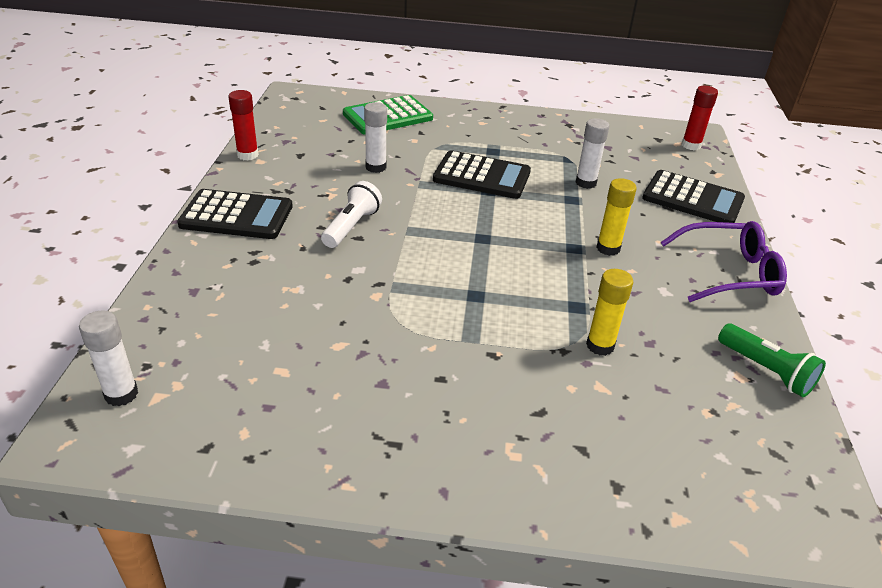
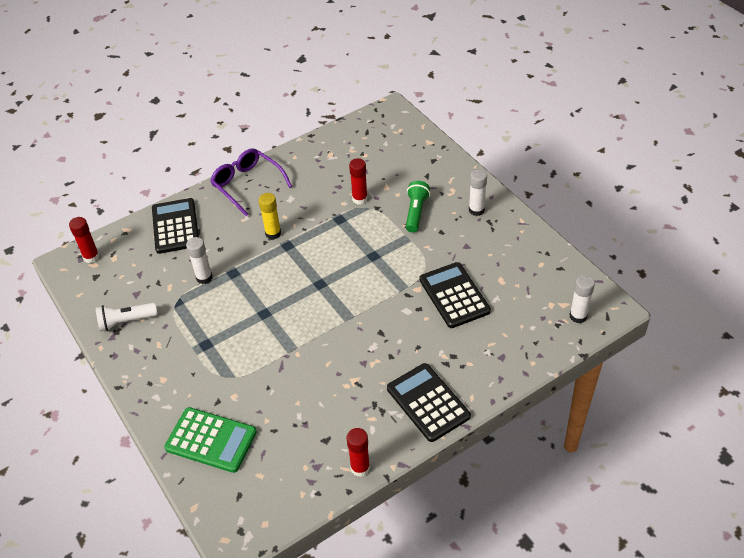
camera: 125 degrees left, 10 degrees up
white flashlight [321,181,382,248] -> white flashlight moved to [96,303,158,331]
white glue stick [364,102,387,173] -> white glue stick moved to [469,169,487,216]
black calculator [433,150,531,199] -> black calculator moved to [419,262,491,328]
yellow glue stick [586,269,633,356] -> red glue stick [349,158,368,205]
green flashlight [718,324,826,397] -> green flashlight moved to [406,181,430,232]

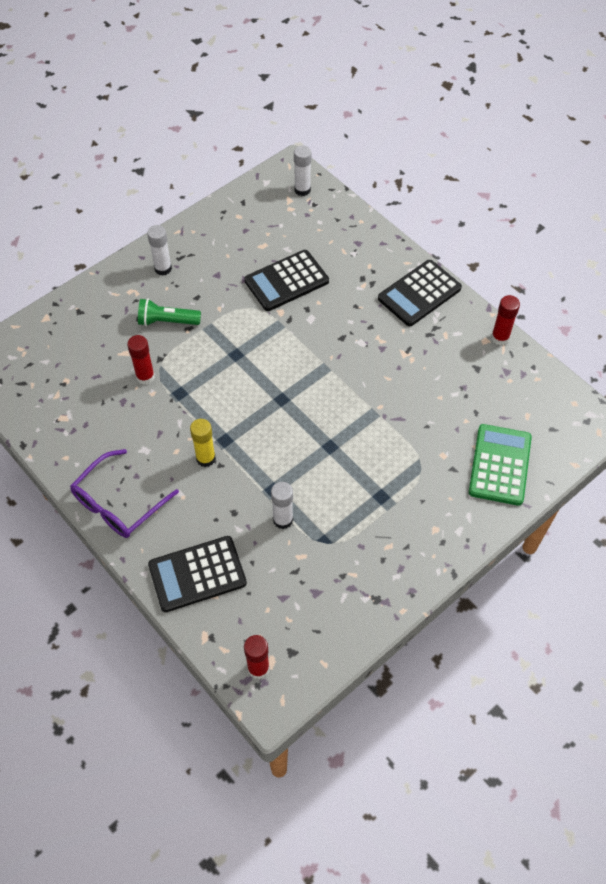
camera: 100 degrees left, 10 degrees up
white flashlight [96,303,158,331] -> none

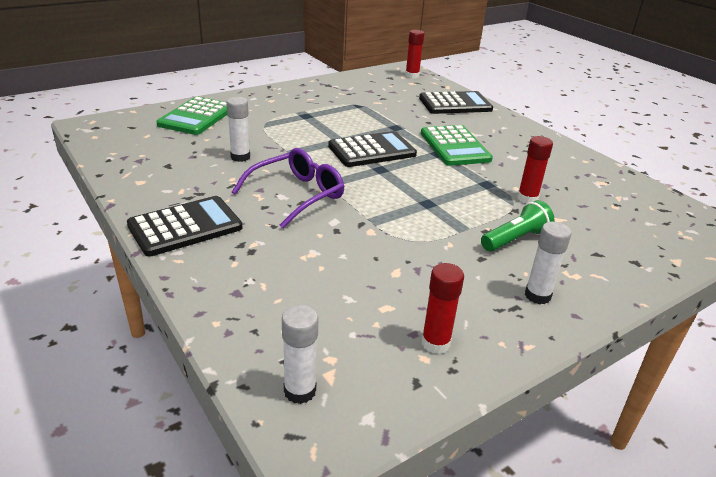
camera: 175 degrees left, 25 degrees down
purple glasses [70,449,179,538] -> purple glasses moved to [232,148,344,228]
green flashlight [138,299,201,326] -> green flashlight turned 45 degrees counterclockwise [481,200,555,252]
yellow glue stick [190,419,216,467] -> green calculator [421,125,493,166]
black calculator [244,250,329,311] -> black calculator moved to [328,131,417,167]
white glue stick [271,482,293,529] -> white glue stick moved to [226,97,250,162]
red glue stick [491,295,520,345] -> red glue stick moved to [422,263,464,354]

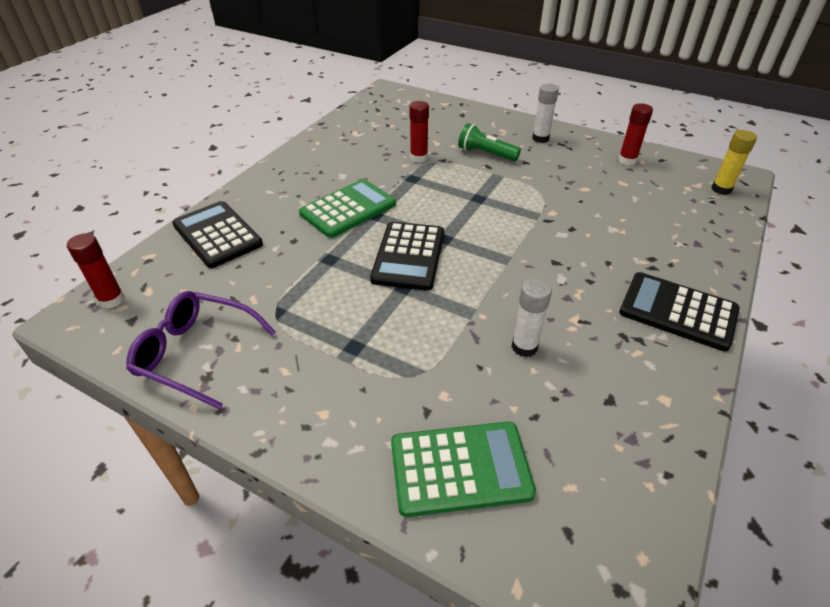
camera: 115 degrees left, 10 degrees up
purple glasses [232,148,344,228] -> purple glasses moved to [126,291,276,409]
white glue stick [282,305,318,404] -> yellow glue stick [711,130,757,195]
black calculator [328,131,417,167] -> black calculator turned 120 degrees counterclockwise [370,222,444,291]

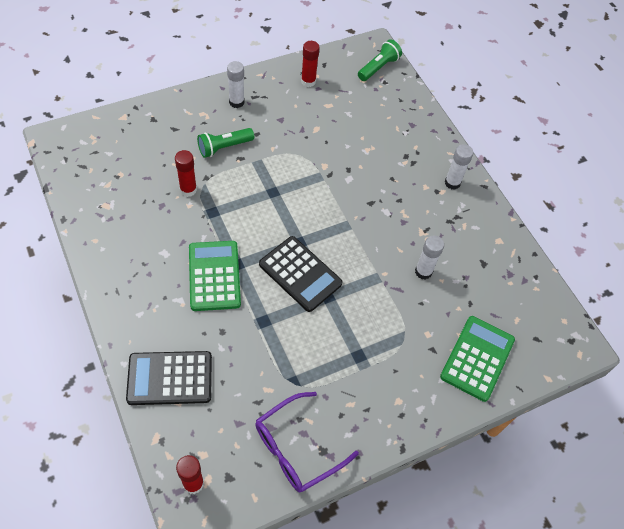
camera: 60 degrees left, 15 degrees up
black calculator [619,272,740,352] -> white glue stick [445,144,473,190]
yellow glue stick [711,130,757,195] -> green flashlight [358,39,402,81]

